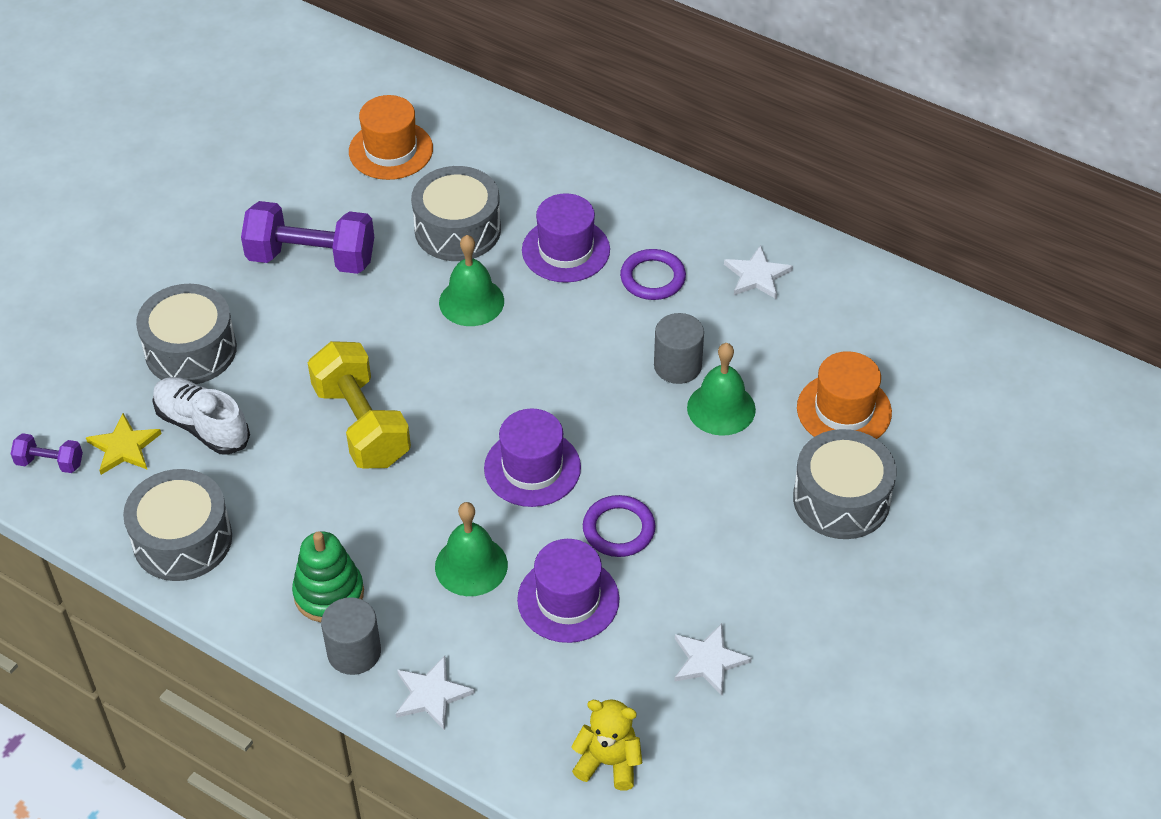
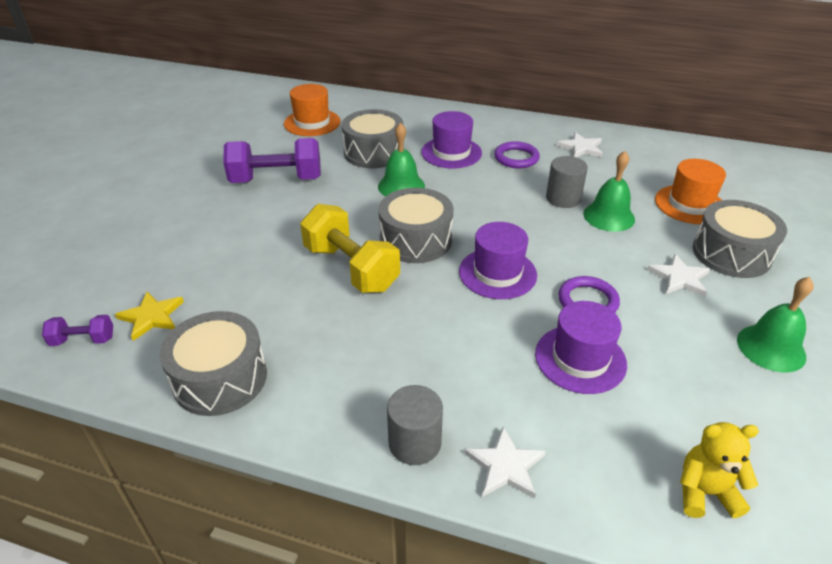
camera: 15 degrees left, 10 degrees down
grey drum [136,284,237,384] -> grey drum moved to [378,188,453,263]
white shoe [152,377,250,455] -> none
green stacking toy [292,532,364,622] -> none
green bell [435,502,508,596] -> green bell moved to [737,277,814,373]
white star [674,623,752,696] -> white star moved to [647,254,710,296]

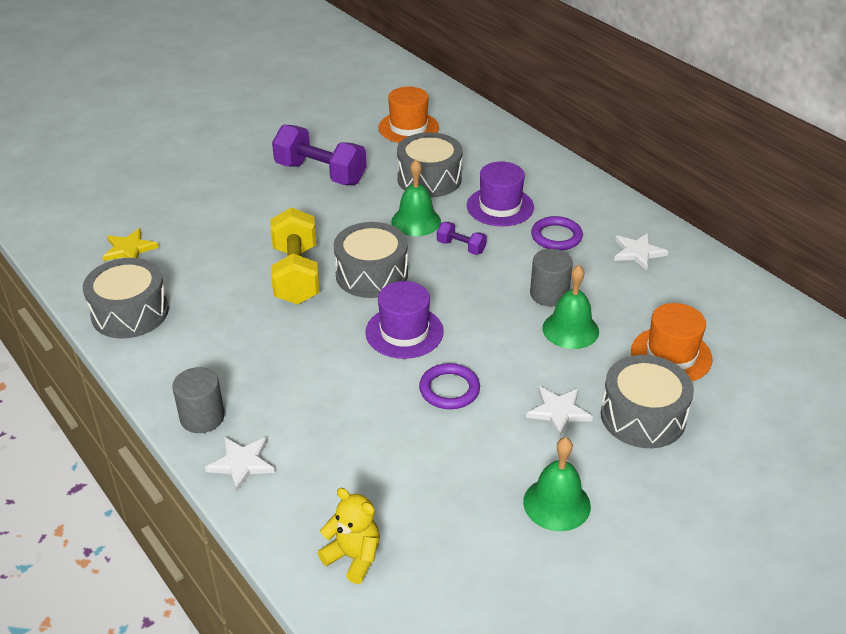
camera: 35 degrees right, 0 degrees up
purple dumbbell [42,315,113,346] -> purple dumbbell moved to [437,222,487,255]
purple hat [535,301,627,394] -> none

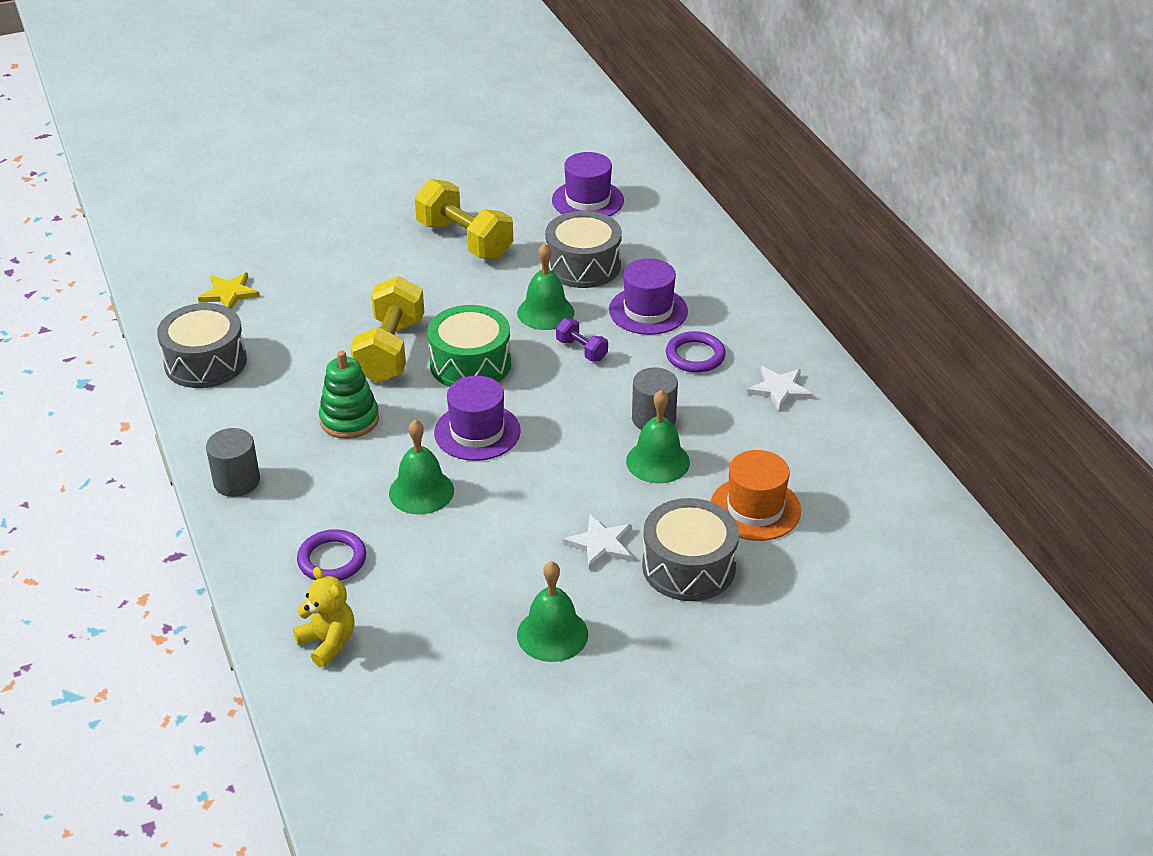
camera: 15 degrees right, 0 degrees up
white star [205,437,275,492] -> none
purple dumbbell [272,124,367,185] -> yellow dumbbell [414,179,513,260]
grey drum [334,222,408,298] -> green drum [427,305,511,387]
orange hat [378,87,439,143] -> purple hat [552,152,624,216]
purple ring [419,363,480,409] -> purple ring moved to [297,529,366,581]
none -> green stacking toy [319,351,379,439]
none -> green bell [389,419,454,514]

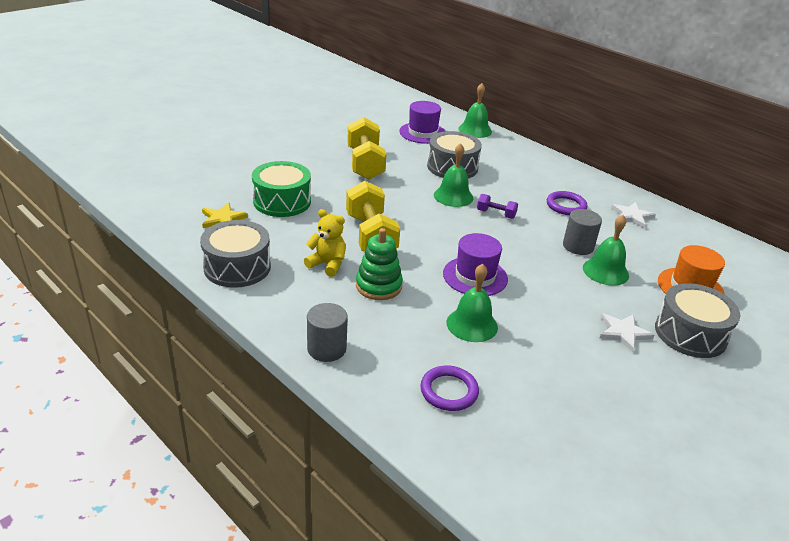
camera: 25 degrees left, 5 degrees down
yellow teddy bear [293,567,355,667] -> yellow teddy bear moved to [304,209,346,277]
yellow dumbbell [414,179,513,260] -> yellow dumbbell turned 60 degrees clockwise [347,117,386,180]
green drum [427,305,511,387] -> green drum moved to [252,161,311,217]
green bell [517,561,588,662] -> green bell moved to [458,83,492,138]
purple hat [609,258,688,335] -> none

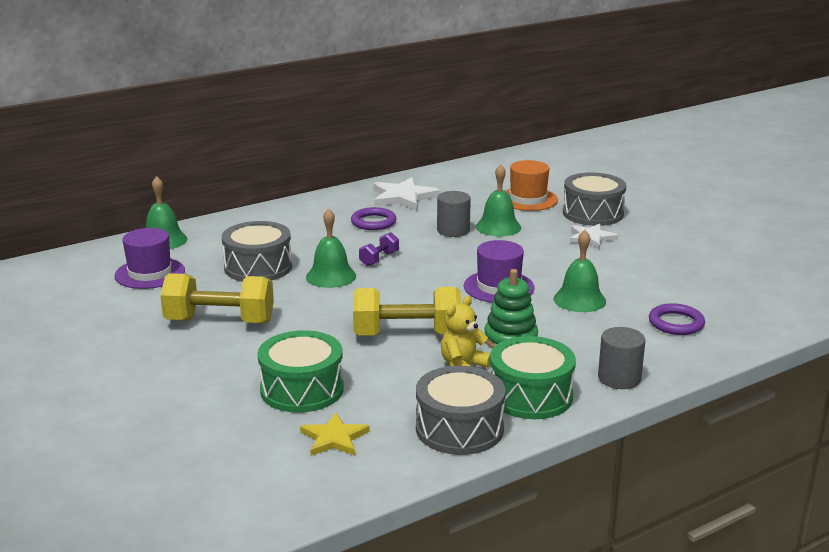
camera: 75 degrees left, 10 degrees down
white star [611,202,656,228] -> white star [373,177,440,210], size x1.53
none -> green drum [490,336,576,419]

